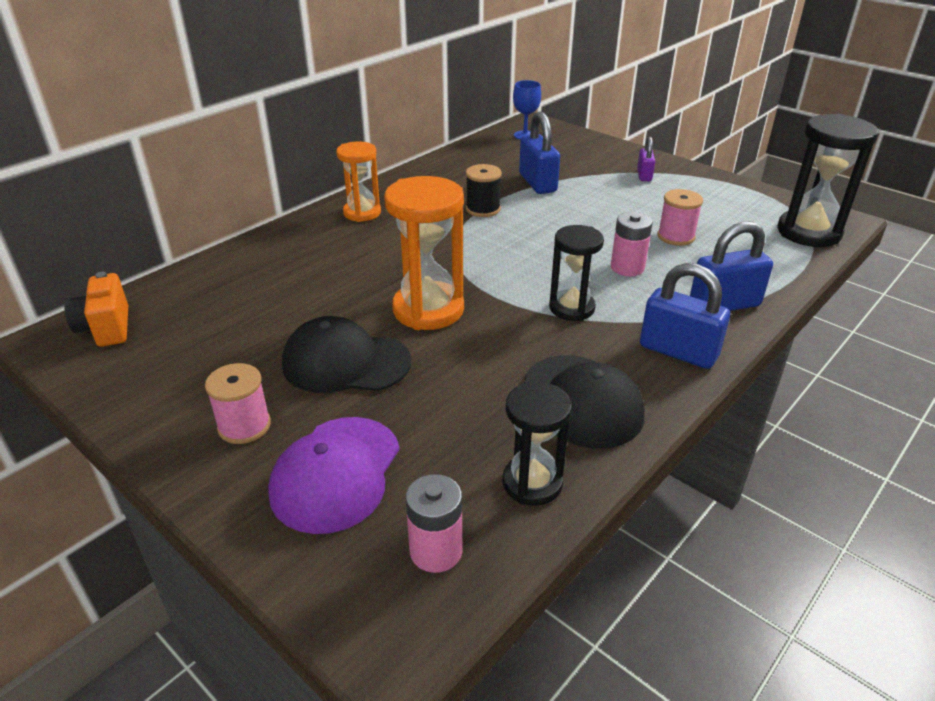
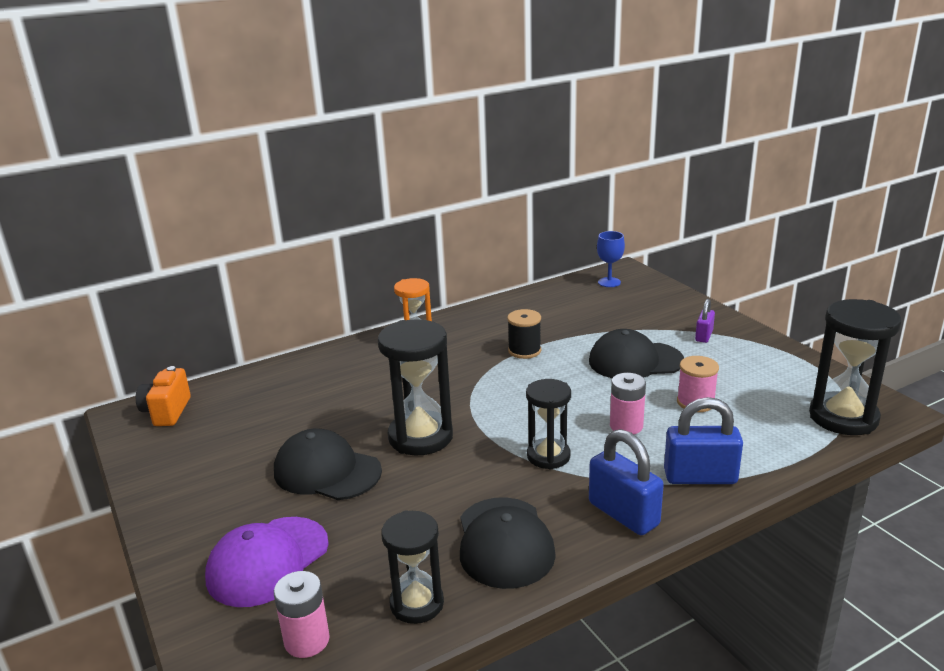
camera: 20 degrees right, 10 degrees down
pink spool [205,363,271,444] -> none
orange hourglass [384,176,464,330] -> black hourglass [378,319,453,455]
blue padlock [519,112,560,194] -> none
none -> black cap [589,329,684,378]

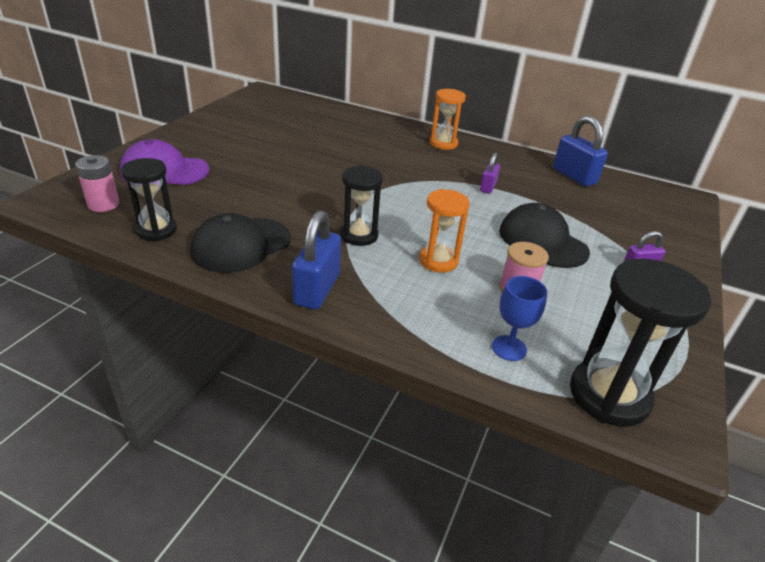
camera: 50 degrees right, 10 degrees up
orange camera [136,366,191,426] -> none
black cap [274,429,382,500] -> none
black hourglass [378,319,453,455] -> none
black spool [507,309,541,359] -> purple padlock [480,152,500,194]
blue goblet [597,231,625,287] -> blue goblet moved to [492,276,547,361]
pink battery [610,373,646,434] -> orange hourglass [419,189,470,273]
blue padlock [664,397,743,484] -> blue padlock moved to [553,116,608,187]

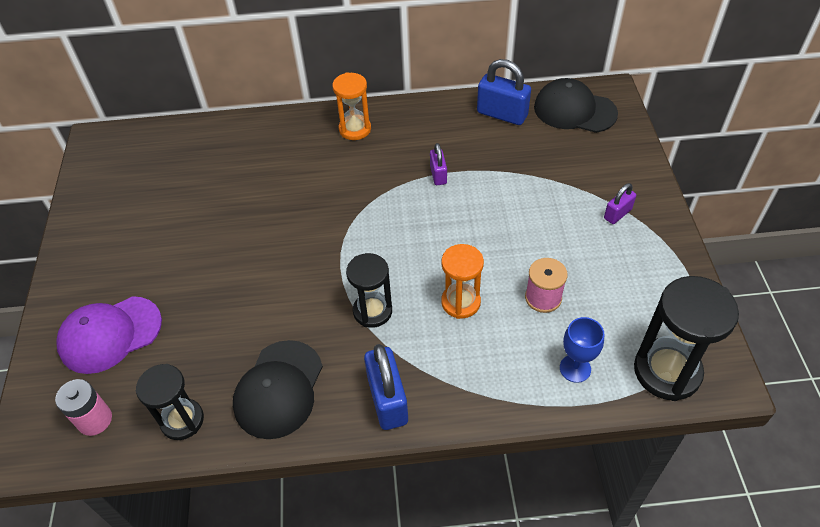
camera: 25 degrees left, 15 degrees up
black cap [499,203,590,268] -> black cap moved to [534,78,618,133]

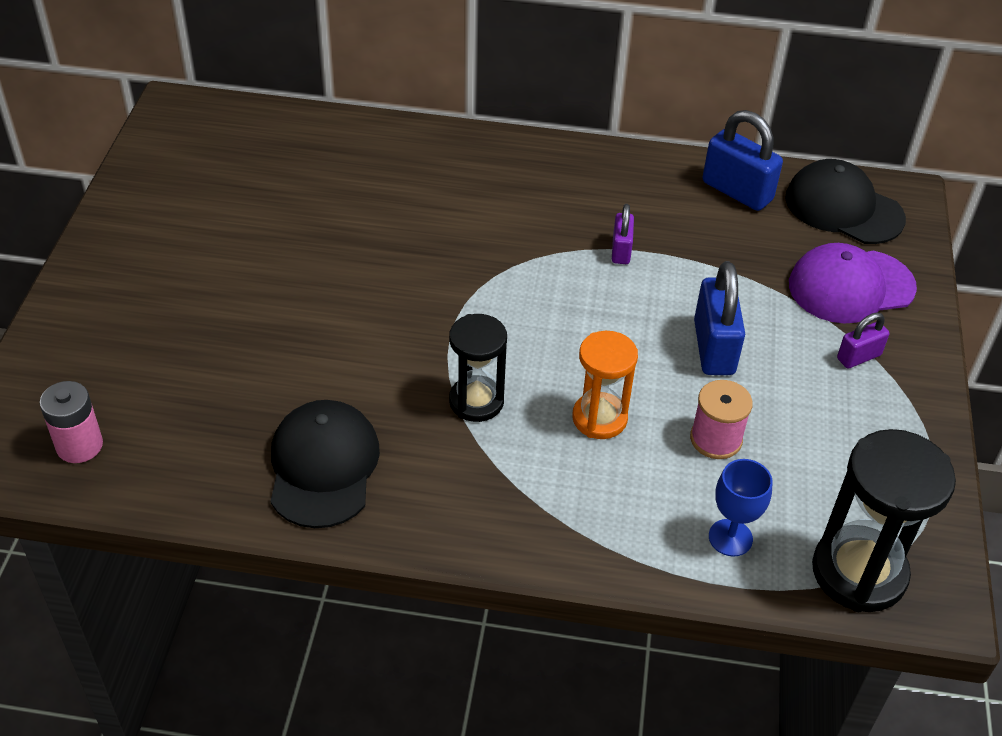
camera: 10 degrees right, 5 degrees down
purple cap [56,296,162,374] -> purple cap moved to [789,243,917,324]
black hourglass [136,364,204,440] -> none
black cap [233,340,323,439] -> black cap turned 150 degrees clockwise [270,400,380,528]
orange hourglass [332,72,371,140] -> none
blue padlock [364,344,408,430] -> blue padlock moved to [694,261,745,375]

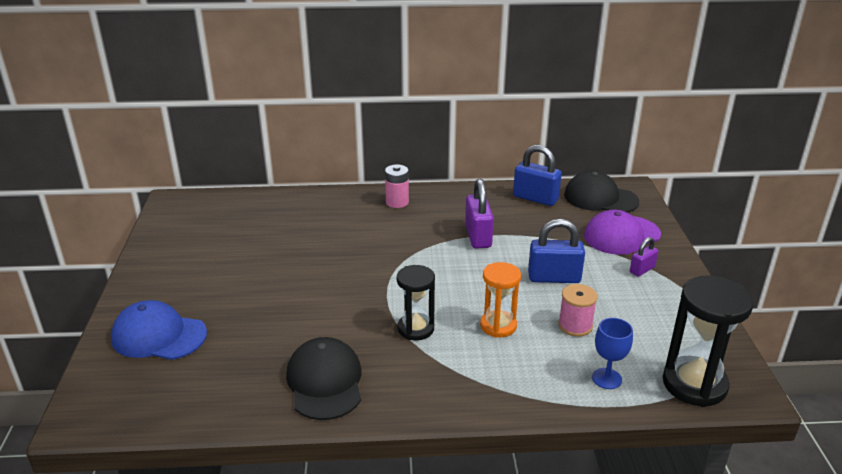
camera: 10 degrees left, 15 degrees down
pink battery [40,381,103,463] -> pink battery moved to [385,164,409,208]
purple padlock [612,204,634,264] -> purple padlock [465,179,494,249], size x1.77
blue padlock [694,261,745,375] -> blue padlock turned 75 degrees counterclockwise [528,219,585,283]
none -> blue cap [111,300,207,360]

